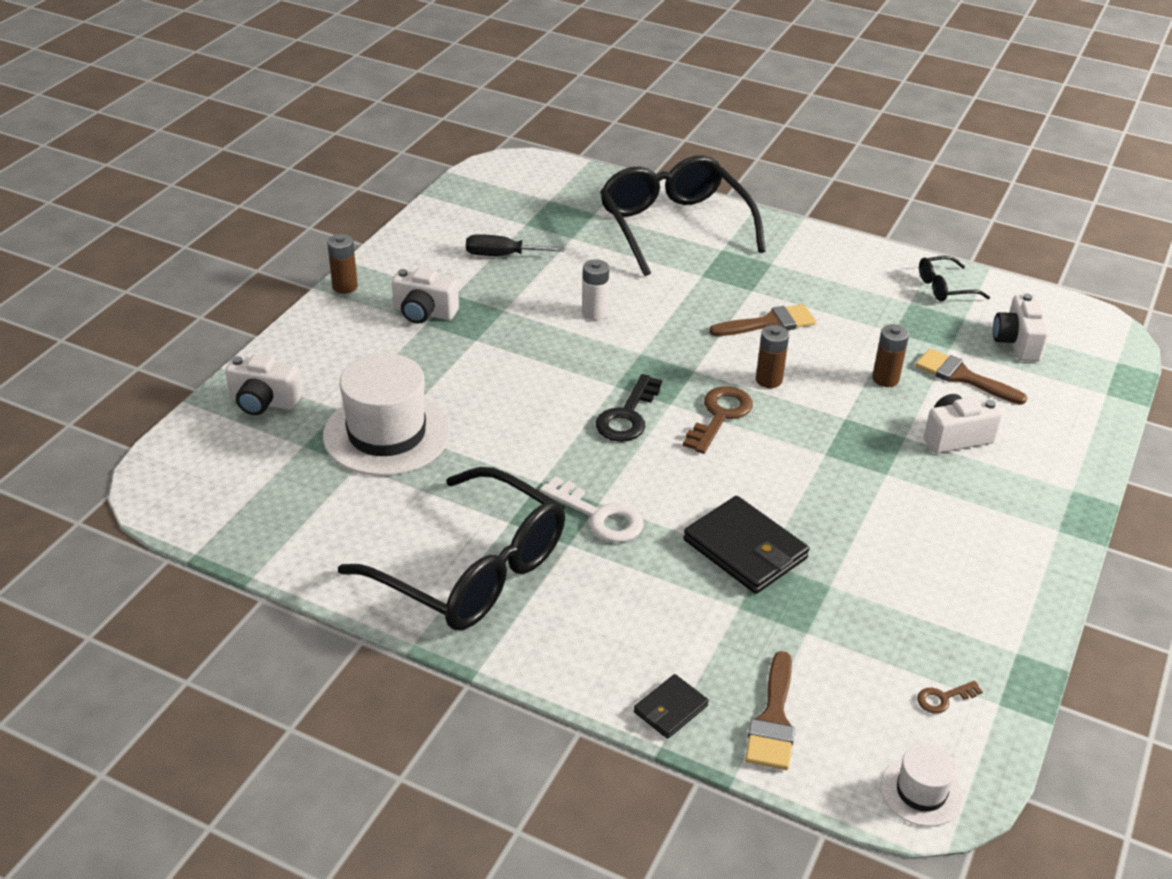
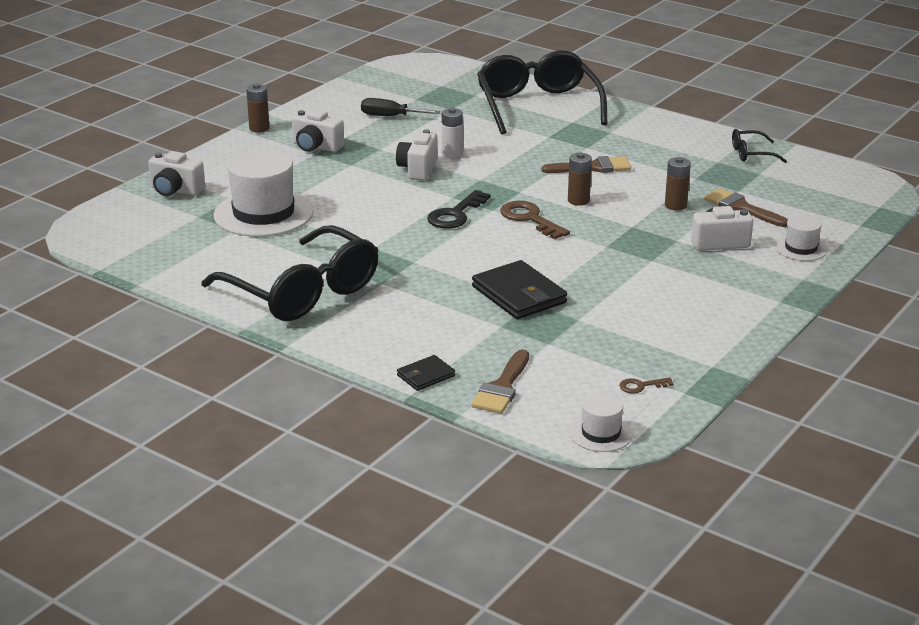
camera: 10 degrees right, 10 degrees down
white key [540,476,643,543] -> none
brown key [683,386,753,454] -> brown key turned 75 degrees counterclockwise [500,201,570,239]
white camera [993,293,1049,361] -> white camera moved to [396,129,437,180]
none -> white hat [775,215,828,261]

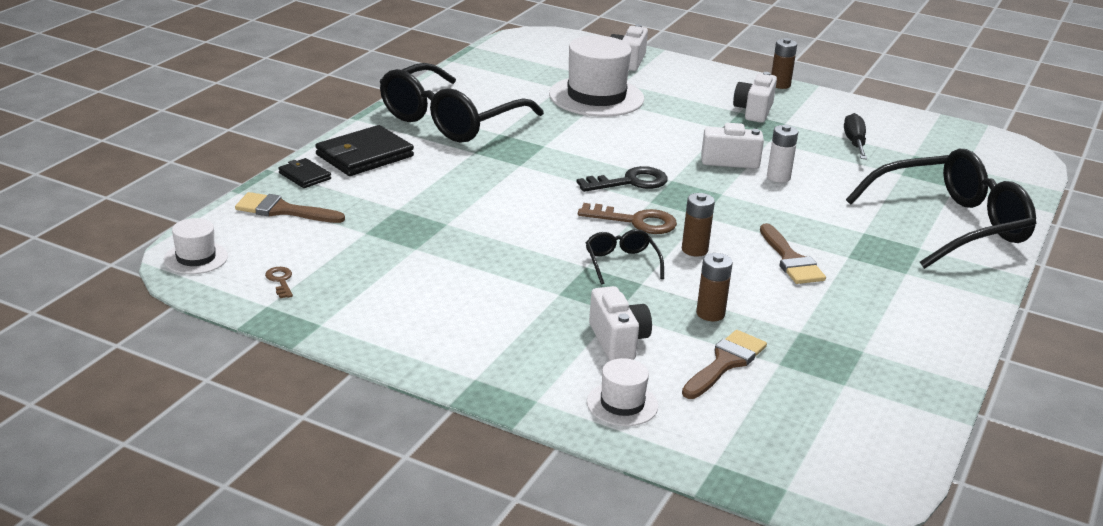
camera: 80 degrees right, 0 degrees up
black key [427,190,490,229] -> black key turned 135 degrees clockwise [576,166,668,192]
black wallet [472,260,567,319] -> black wallet moved to [315,125,414,176]
brown key [500,201,570,239] -> brown key turned 60 degrees clockwise [578,203,677,234]
black glasses [732,129,787,163] -> black glasses moved to [586,229,664,285]

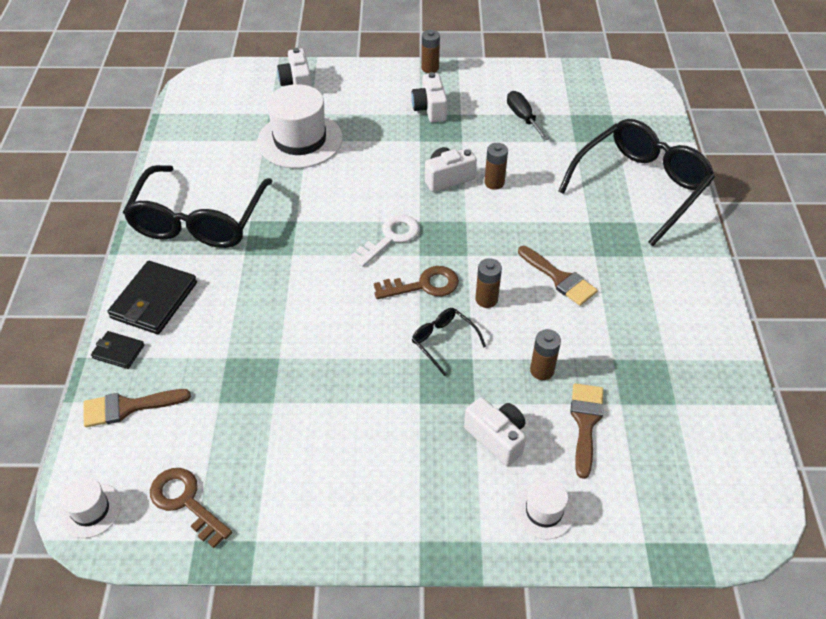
camera: 25 degrees left, 20 degrees up
brown key [265,267,293,298] -> brown key [150,468,232,548], size x1.91
black key [576,166,668,192] -> white key [351,215,419,267]
white battery [767,125,798,182] -> brown battery [484,143,508,190]

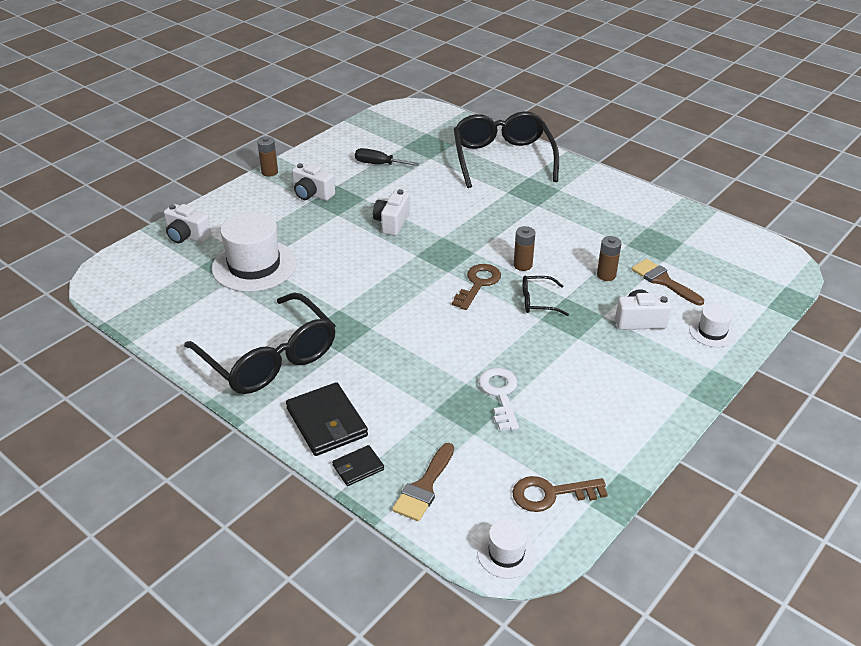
camera: 50 degrees left, 10 degrees down
white key [351,215,419,267] -> white key moved to [479,368,519,431]
brown battery [484,143,508,190] -> none
brown brush [518,246,598,306] -> none

